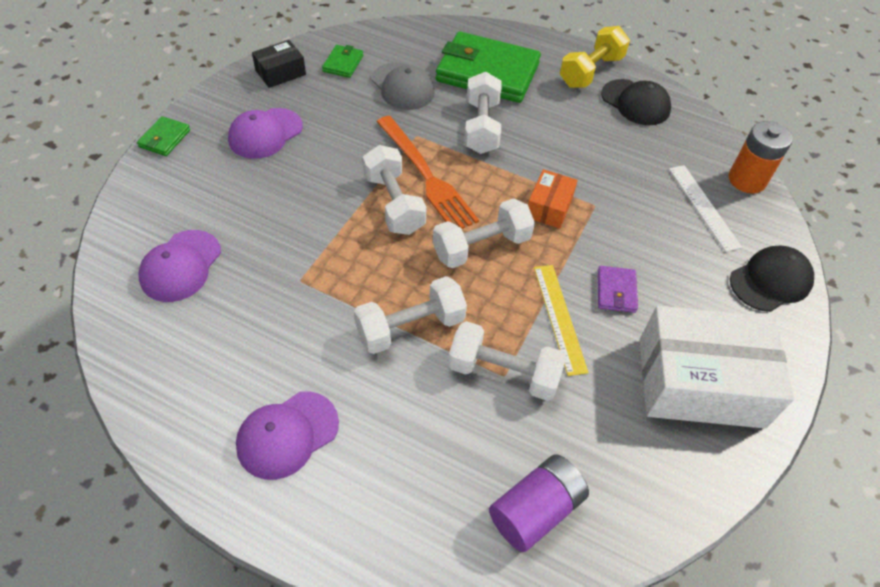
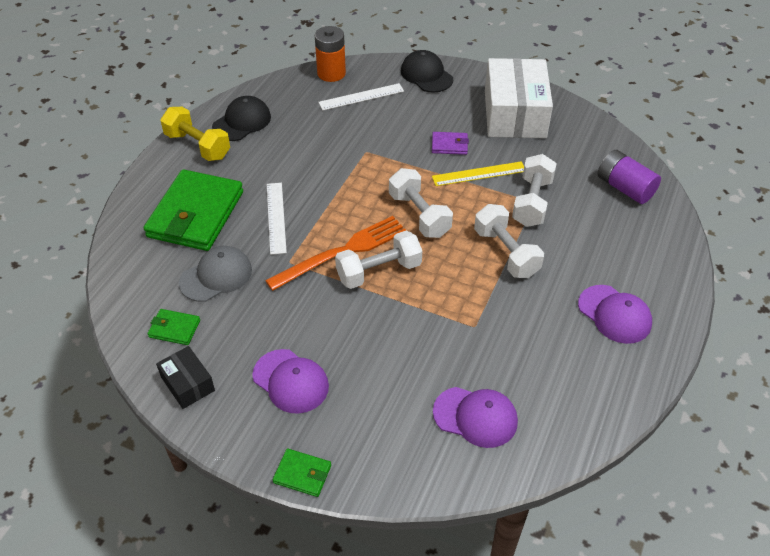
camera: 90 degrees left, 5 degrees down
white dumbbell [464,72,502,154] -> white ruler [267,183,287,255]
orange box [528,169,578,229] -> none

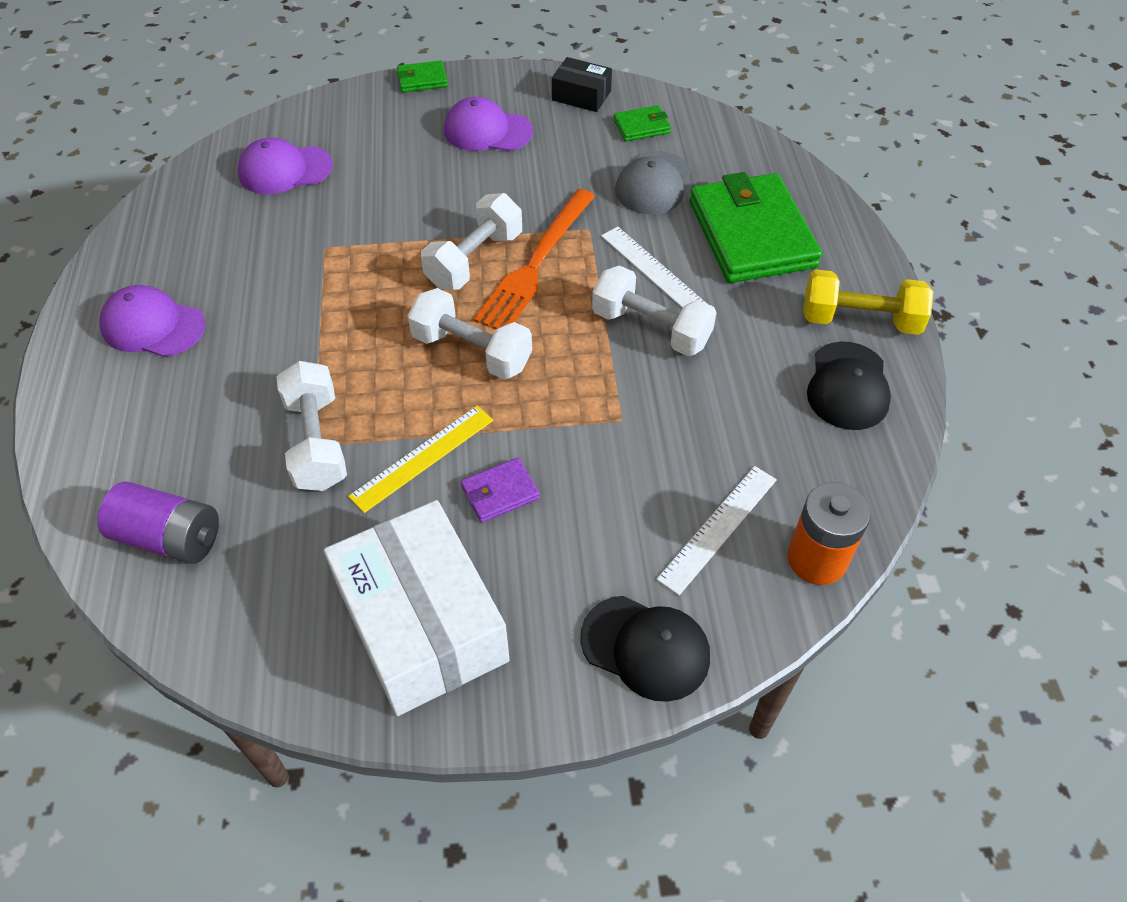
camera: 150 degrees right, 5 degrees up
white dumbbell [474,204,544,278] -> white dumbbell moved to [592,265,716,356]

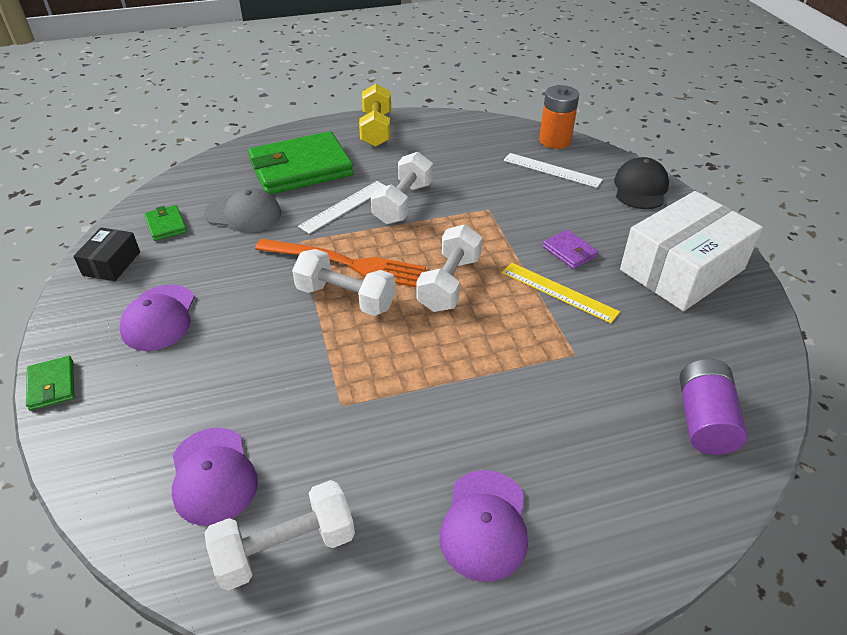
camera: 100 degrees left, 10 degrees down
white dumbbell [276,361,347,491] -> white dumbbell moved to [205,480,355,591]
black cap [807,342,891,430] -> none

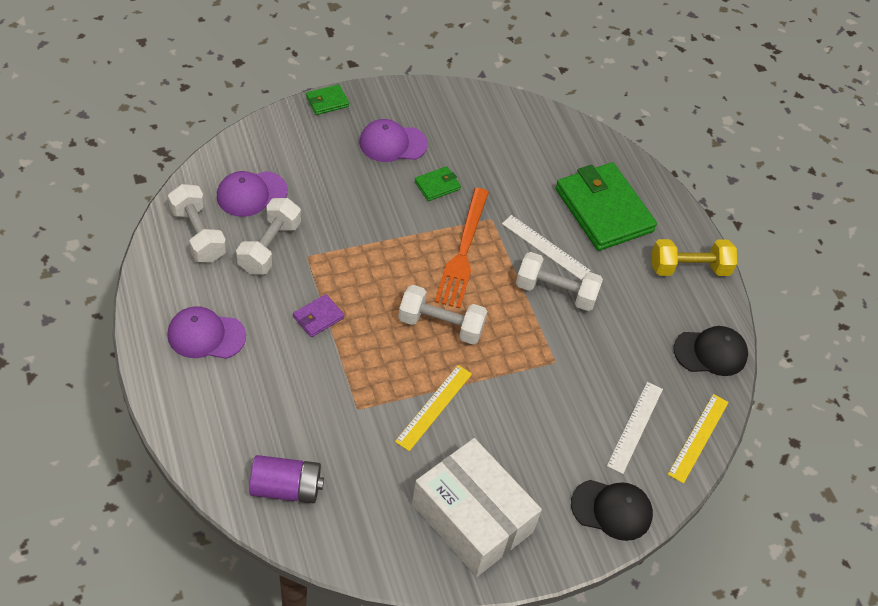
camera: 80 degrees right, 10 degrees up
black box [73,228,140,281] -> none
green wallet [144,205,187,241] -> green wallet moved to [415,166,461,201]
grey cap [204,188,281,233] -> none
white dumbbell [292,249,396,316] -> white dumbbell moved to [236,198,301,275]
orange battery [539,85,579,149] -> yellow ruler [668,394,729,484]
purple wallet [543,230,599,269] -> purple wallet moved to [293,294,344,337]
none -> black cap [673,326,748,376]

